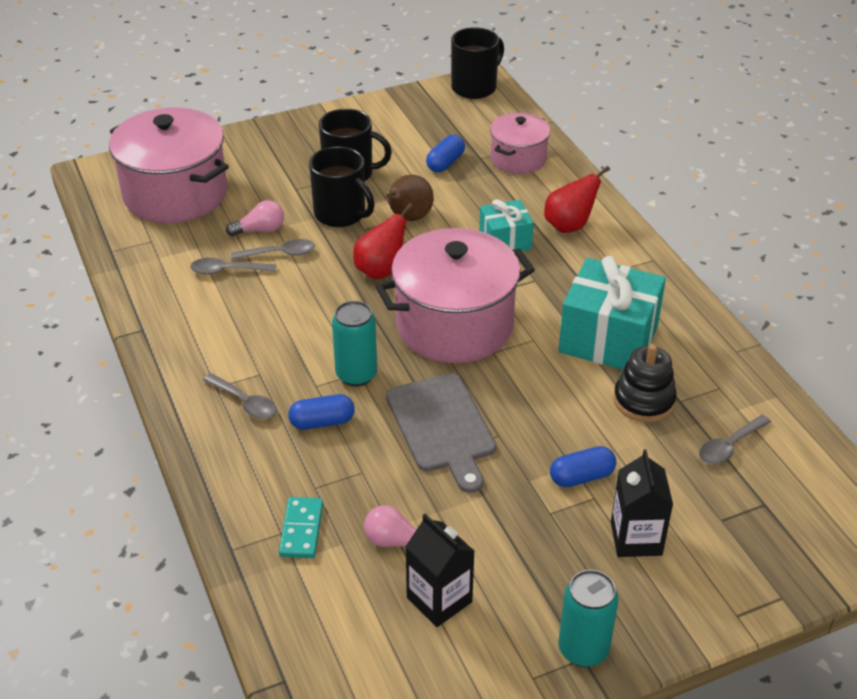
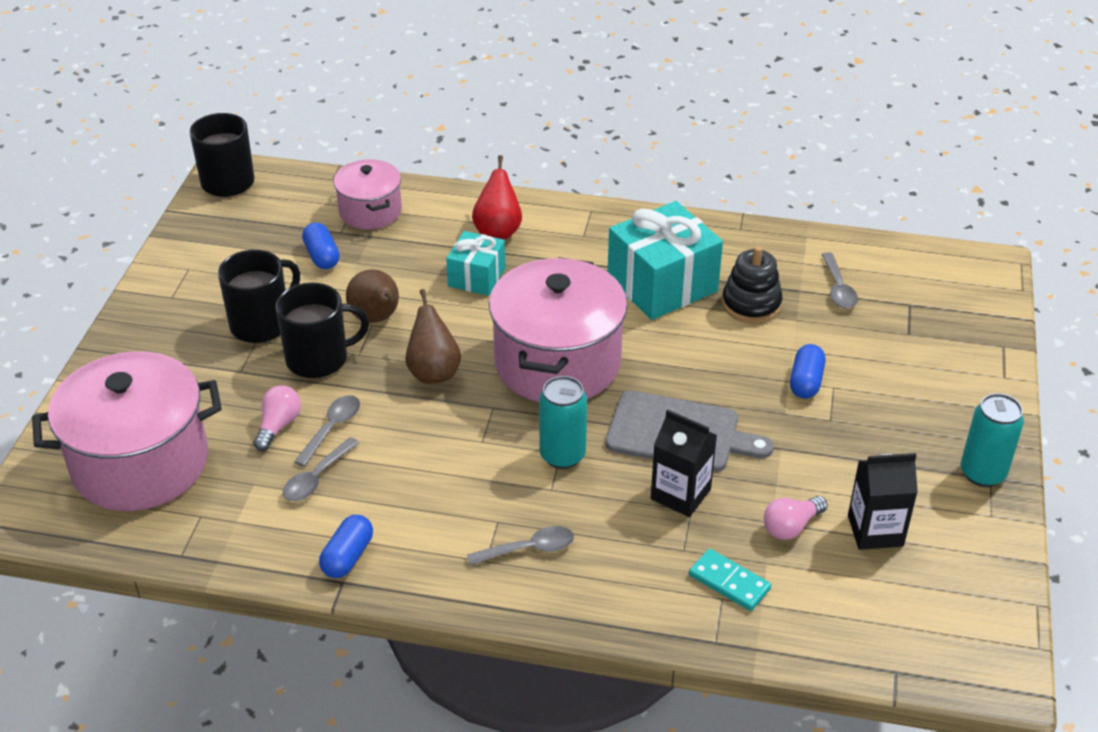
camera: 55 degrees left, 0 degrees up
blue capsule [288,394,355,430] -> blue capsule moved to [319,515,373,578]
red pear [353,203,413,279] -> brown pear [405,289,461,384]
black carton [611,449,673,557] -> black carton moved to [651,409,717,517]

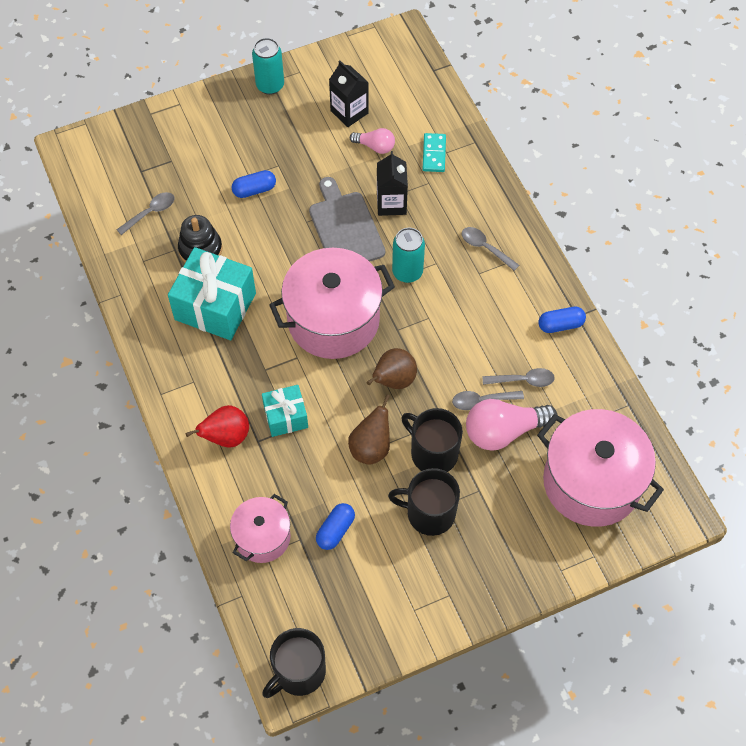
camera: 125 degrees left, 20 degrees up
pink light bulb [254,385,301,451] -> pink light bulb [466,399,557,451], size x1.80

